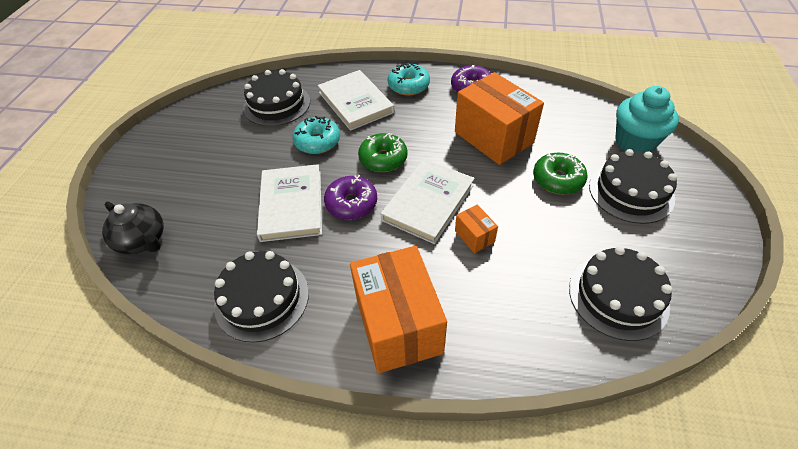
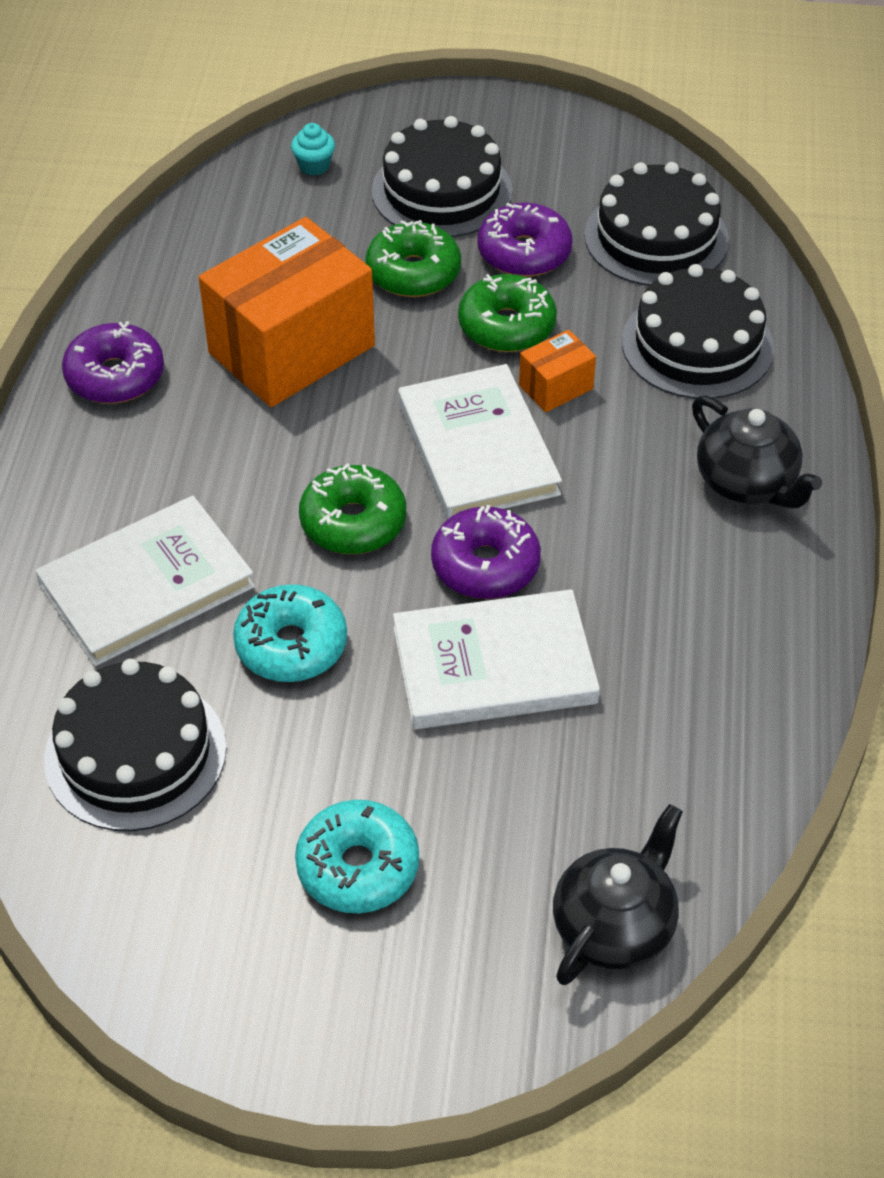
camera: 95 degrees left, 0 degrees up
black cake [214,251,309,342] -> black cake moved to [622,264,774,399]
orange box [350,246,447,373] -> black teapot [692,395,822,509]
white book [381,159,475,244] -> white book turned 45 degrees clockwise [398,364,562,520]
turquoise donut [387,63,430,96] -> turquoise donut moved to [295,800,419,913]
turquoise cupcake [615,86,679,153] -> turquoise cupcake [291,123,335,176], size x0.42
none -> green donut [458,274,557,352]
none -> purple donut [477,202,573,277]

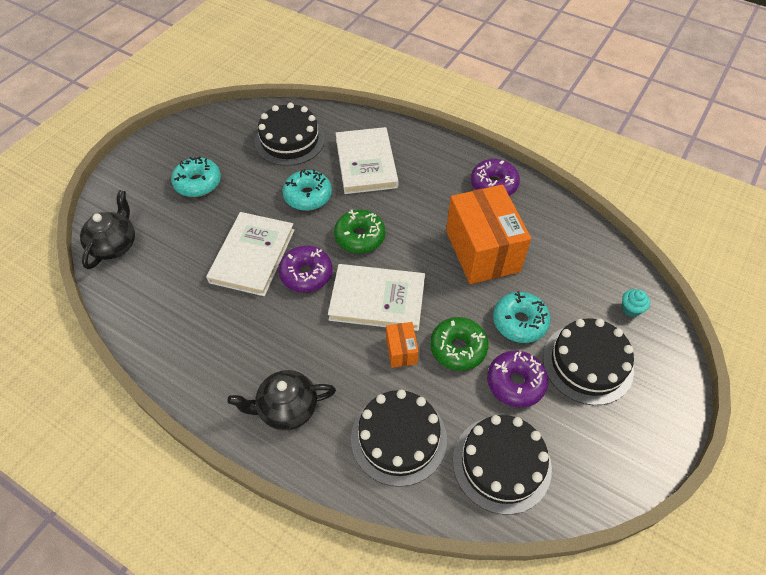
camera: 115 degrees right, 5 degrees up
green donut [365,220,461,297] -> turquoise donut [493,291,551,343]
black teapot [553,804,683,985] -> black teapot turned 135 degrees counterclockwise [80,190,135,269]

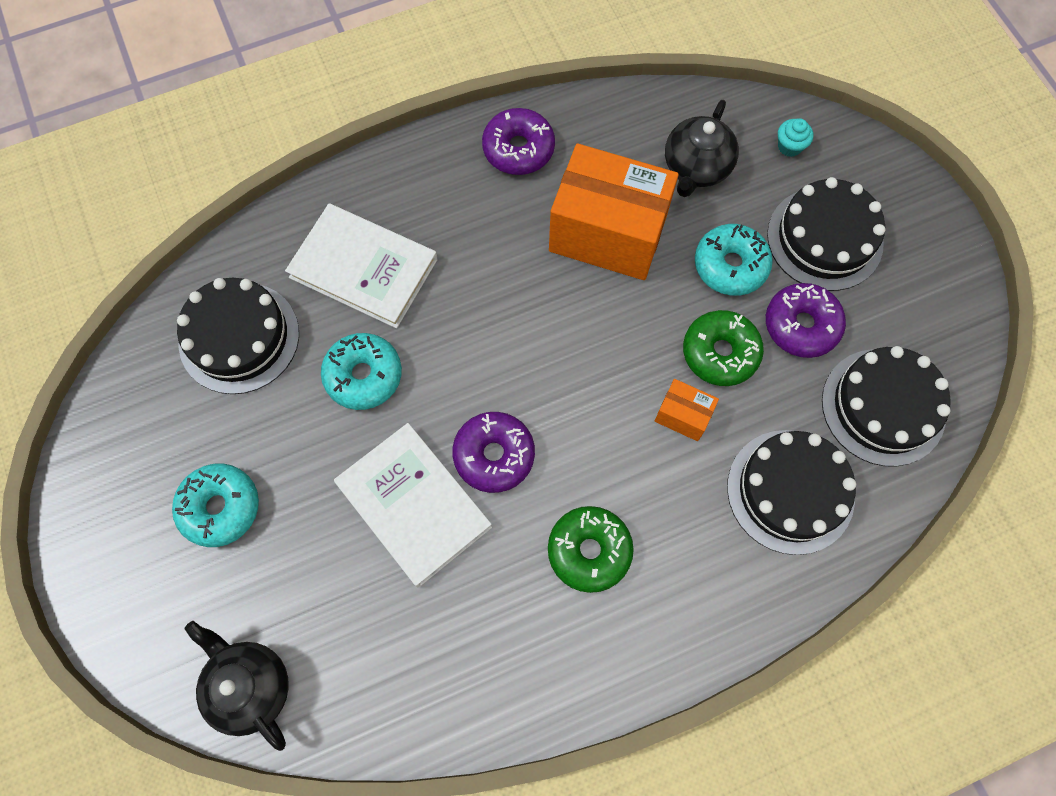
camera: 55 degrees left, 15 degrees up
black teapot [227,370,336,431] -> black teapot moved to [665,100,739,197]
white book [328,264,425,331] -> none
green donut [334,210,385,253] -> green donut moved to [548,506,634,593]

